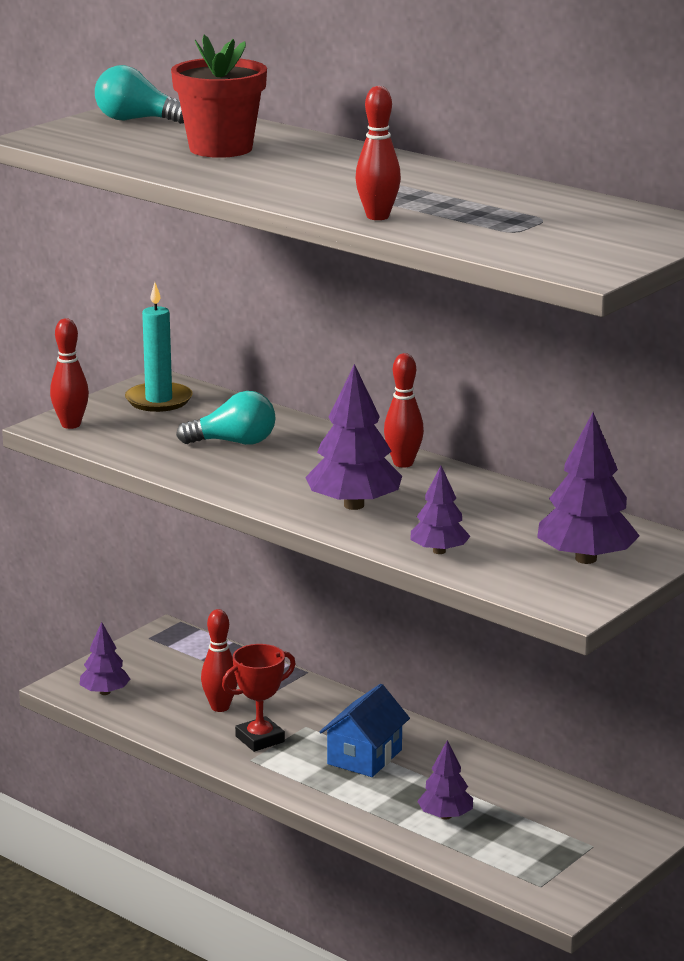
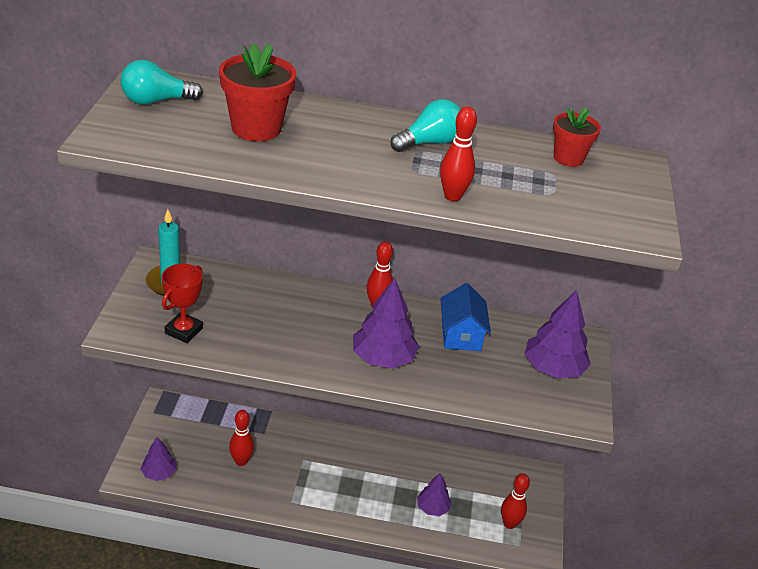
camera: 35 degrees left, 15 degrees up
red bowling pin [50,318,89,429] -> red bowling pin moved to [501,473,530,529]
turquoise light bulb [176,391,276,445] -> turquoise light bulb moved to [391,99,461,152]
red trophy [222,644,296,752] -> red trophy moved to [162,264,203,343]
blue house [320,684,410,777] -> blue house moved to [440,283,491,351]
purple tree [411,466,470,554] -> none
none -> red flower pot [553,107,601,167]

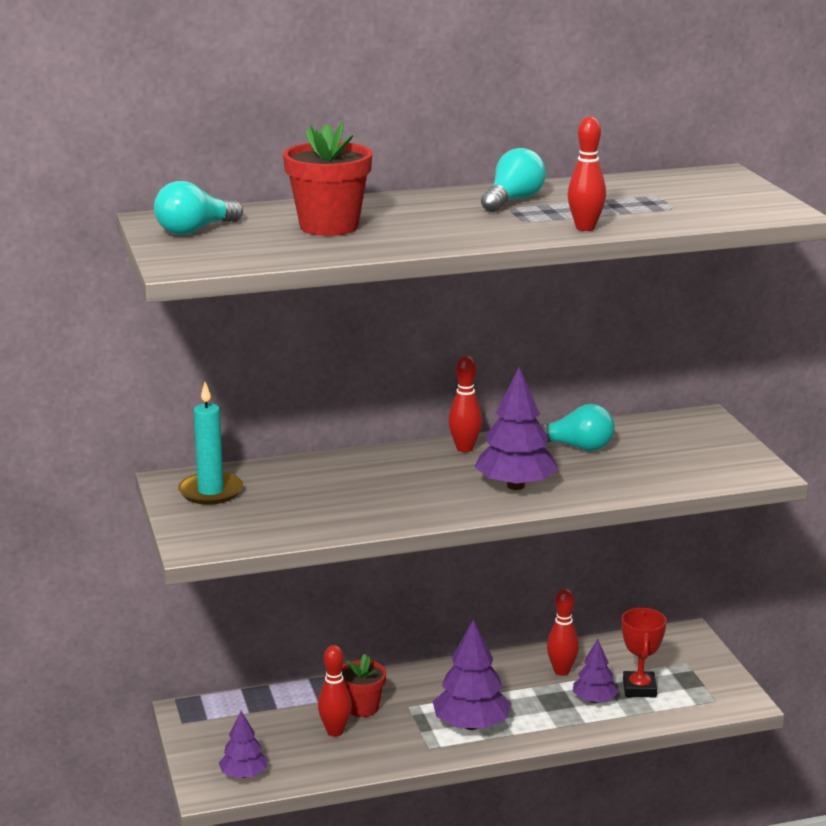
camera: 20 degrees left, 15 degrees down
red trophy [162,264,203,343] -> red trophy moved to [621,608,667,697]
blue house [440,283,491,351] -> turquoise light bulb [541,404,615,451]
red bowling pin [501,473,530,529] -> red bowling pin moved to [547,588,579,676]
purple tree [524,290,591,378] -> purple tree moved to [433,620,511,730]
red flower pot [553,107,601,167] -> red flower pot moved to [341,654,386,717]

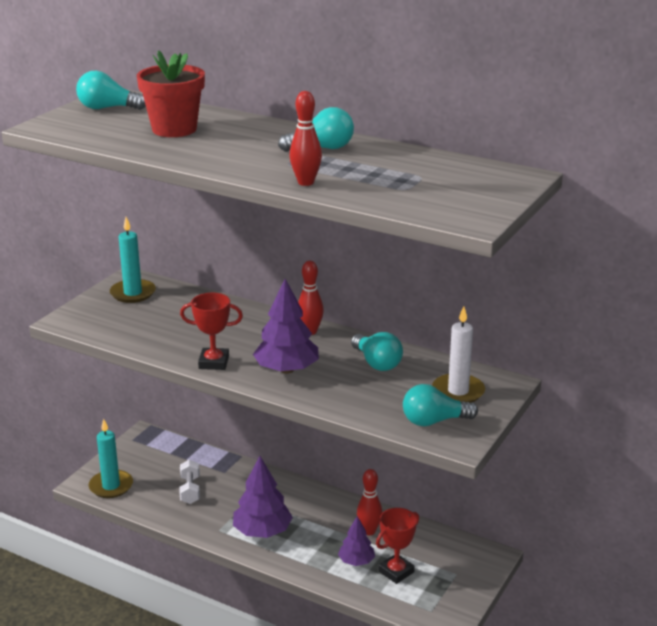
camera: 45 degrees right, 5 degrees up
purple tree [219,711,268,778] -> turquoise candle [88,419,133,498]
red bowling pin [318,645,352,737] -> white dumbbell [179,460,200,504]
red flower pot [341,654,386,717] -> none
none -> red trophy [180,293,243,370]
none -> turquoise light bulb [403,384,478,426]
none -> white candle [432,306,485,403]

